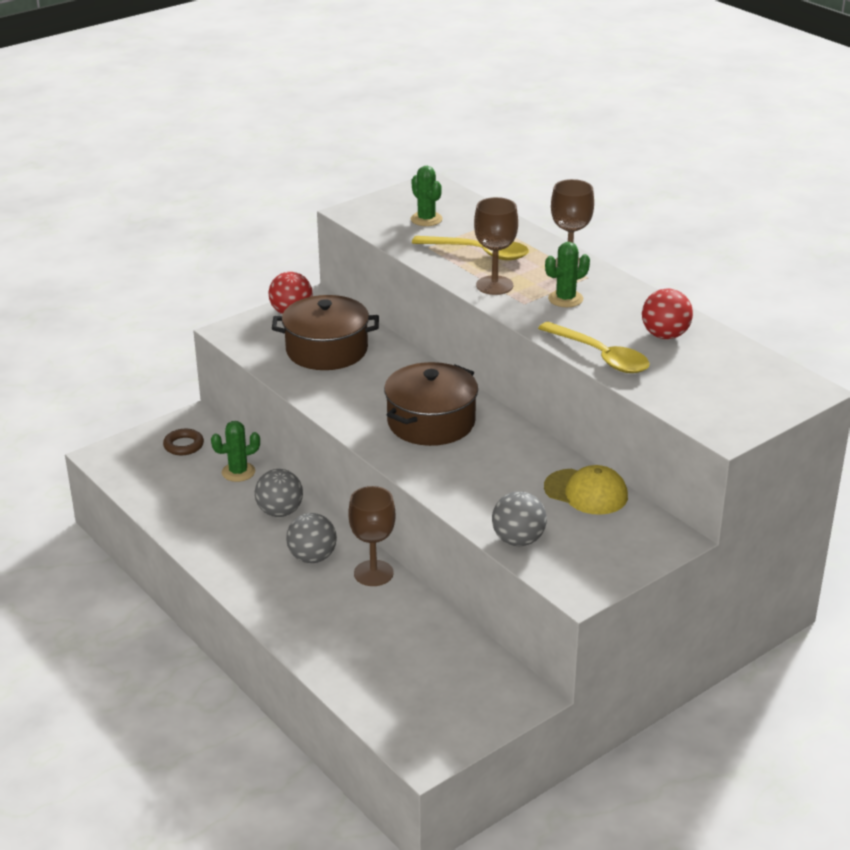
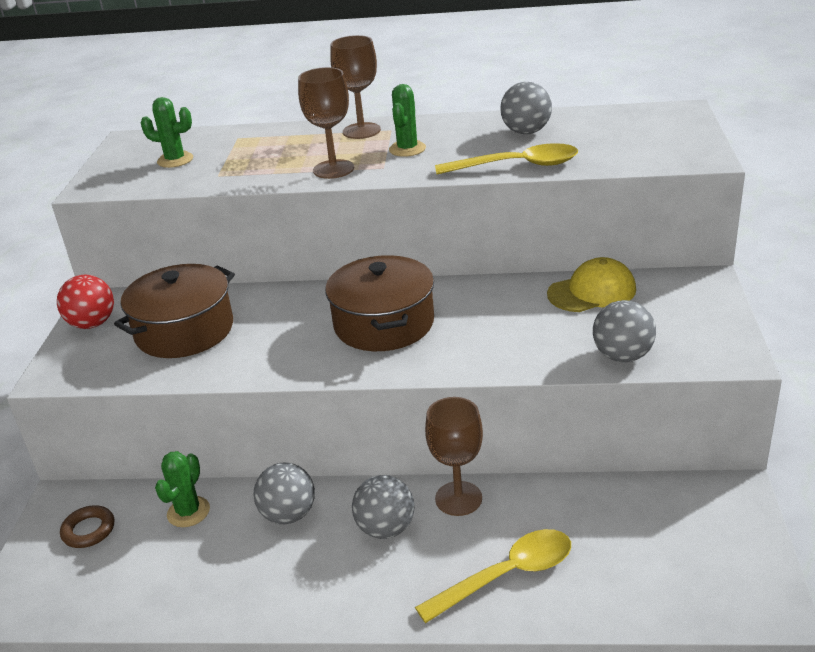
camera: 45 degrees left, 0 degrees up
yellow spoon [412,236,529,260] -> yellow spoon moved to [415,529,571,623]
red ball [642,288,693,339] -> grey ball [500,82,552,134]

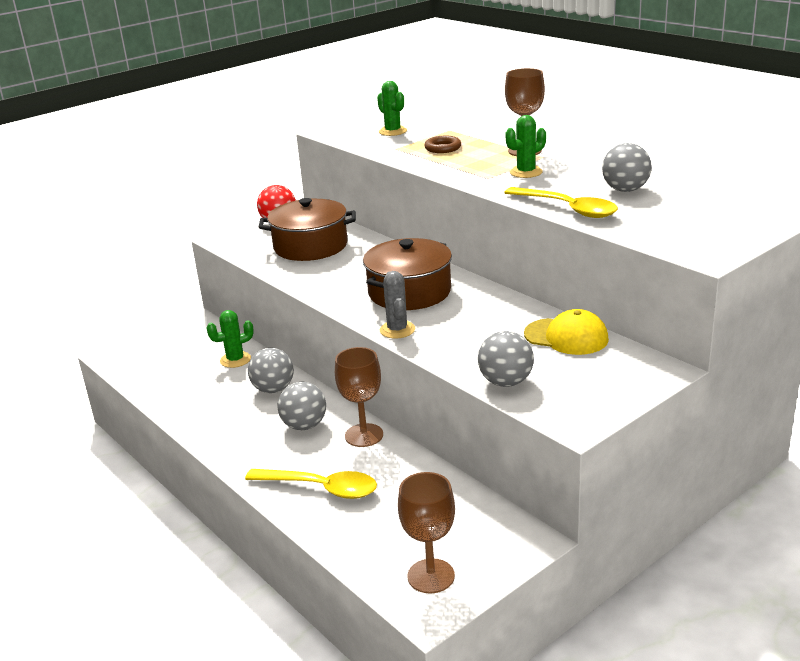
camera: 45 degrees right, 5 degrees down
brown ring [60,505,114,548] -> brown ring moved to [424,136,461,153]
brown goblet [298,67,354,179] -> brown goblet moved to [398,472,455,594]
none -> grey cactus [380,271,415,339]

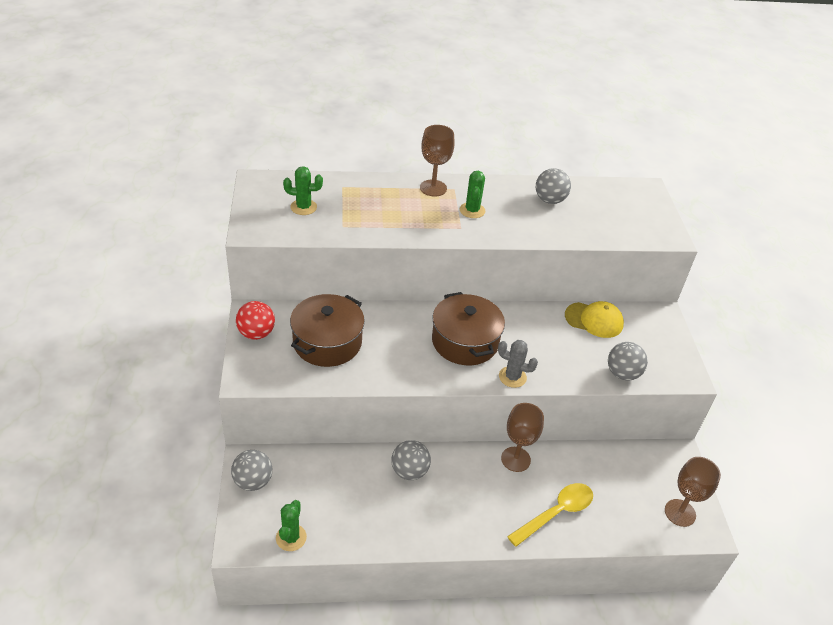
camera: 60 degrees left, 15 degrees up
green cactus [207,310,254,368] -> green cactus moved to [276,500,307,551]
grey ball [277,382,326,430] -> grey ball moved to [231,450,272,491]
brown ring [424,136,461,153] -> none
yellow spoon [504,187,618,218] -> none
yellow cap [524,309,609,355] -> yellow cap turned 45 degrees clockwise [565,301,624,338]

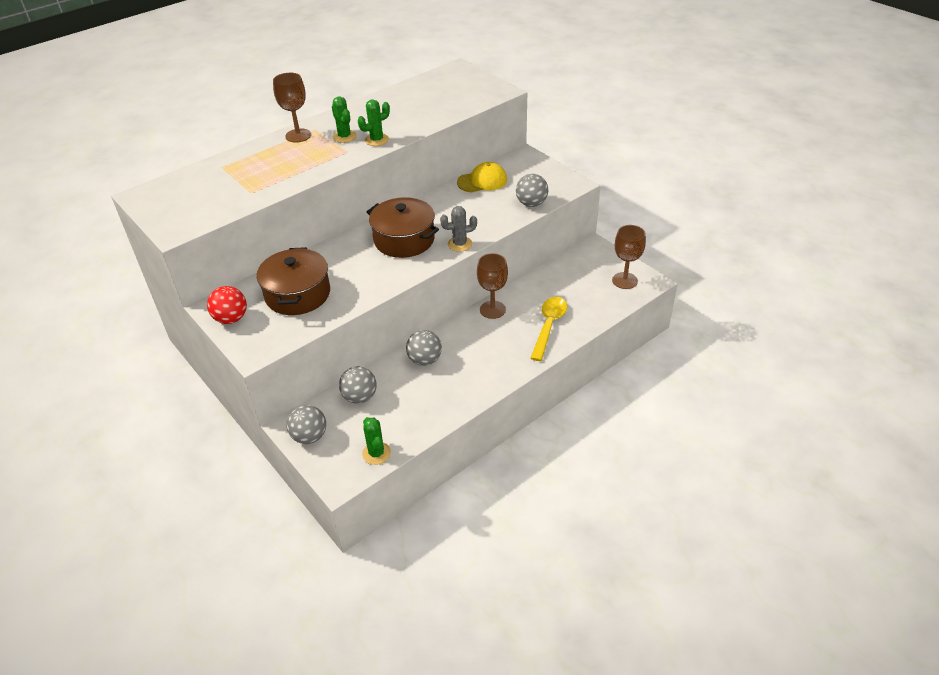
camera: 30 degrees left, 0 degrees up
green cactus [283,166,323,215] -> green cactus moved to [358,99,390,146]
grey ball [536,168,571,204] -> grey ball moved to [339,366,377,404]

